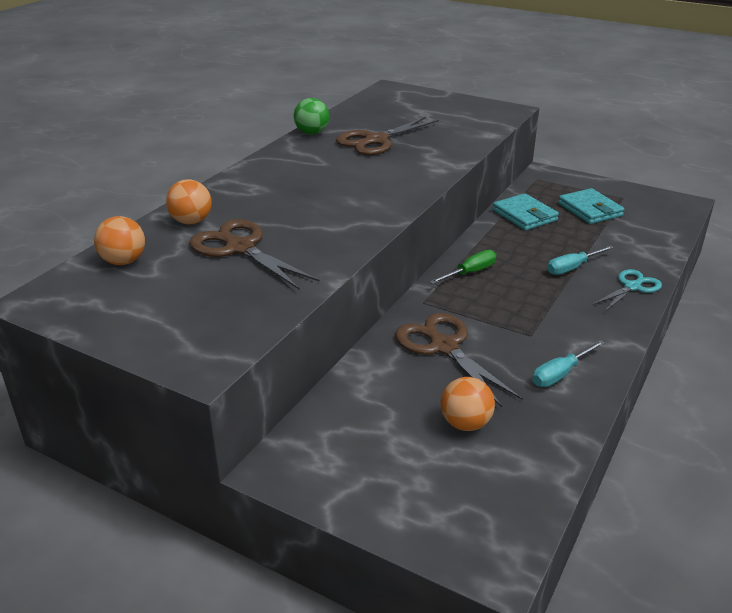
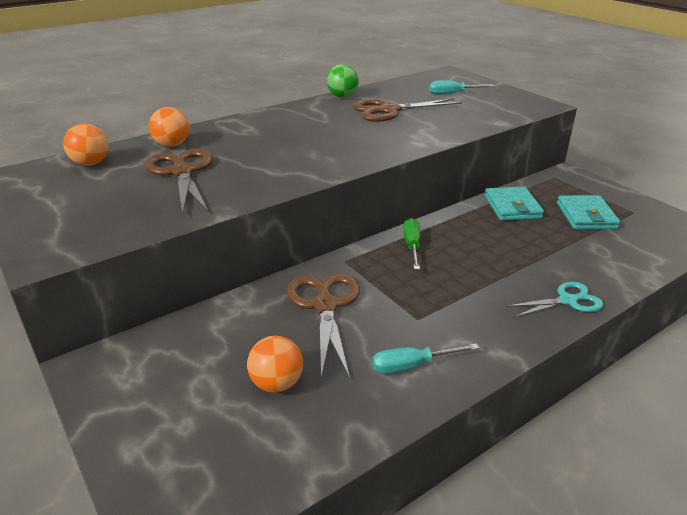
camera: 25 degrees right, 0 degrees up
green screwdriver [430,250,496,284] -> green screwdriver turned 75 degrees counterclockwise [403,218,420,270]
turquoise screwdriver [547,246,614,275] -> turquoise screwdriver moved to [429,80,494,95]

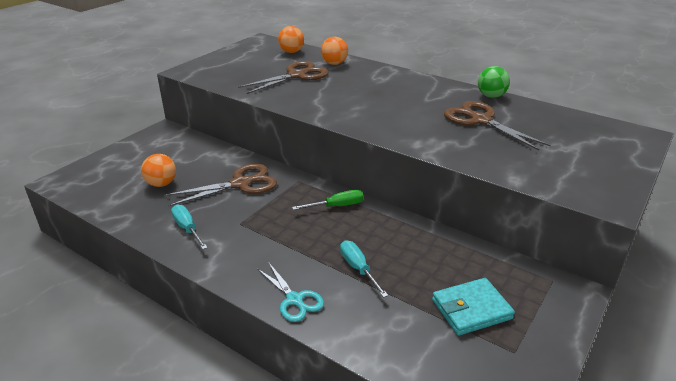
camera: 70 degrees right, 0 degrees up
turquoise screwdriver [429,80,494,95] -> turquoise screwdriver moved to [340,241,388,298]
turquoise wallet [484,186,544,221] -> none

